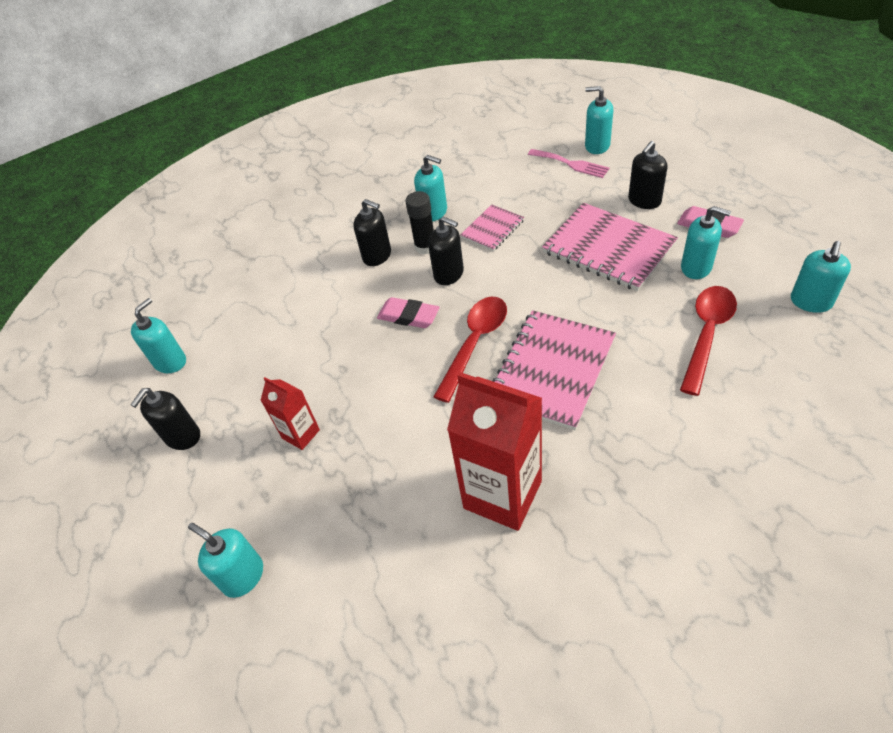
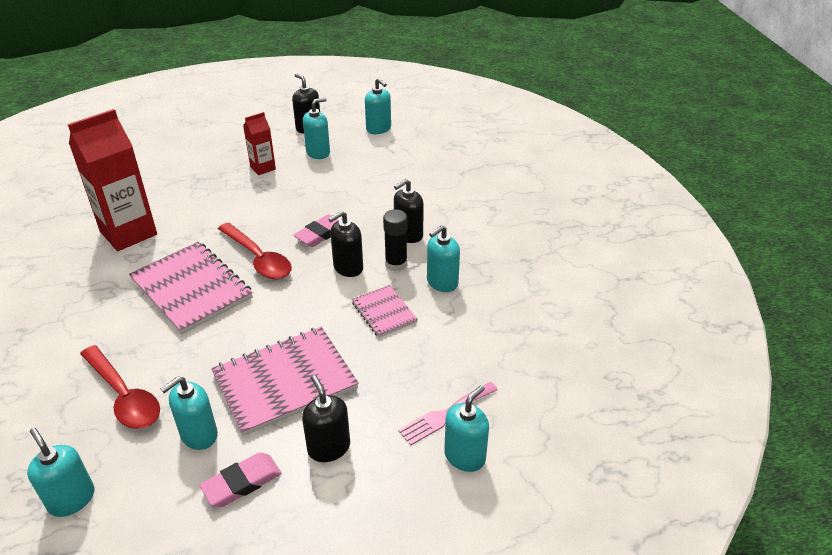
camera: 105 degrees right, 10 degrees down
turquoise soap dispenser [188,523,263,598] -> turquoise soap dispenser moved to [303,98,330,159]

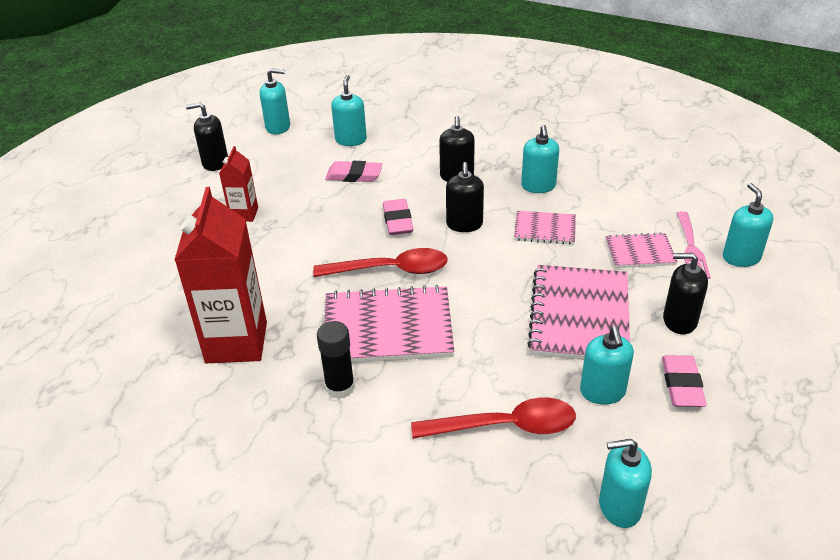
camera: 50 degrees left, 0 degrees up
turquoise soap dispenser [303,98,330,159] -> turquoise soap dispenser moved to [331,75,367,146]
black glue stick [383,209,407,272] -> black glue stick moved to [317,321,355,399]
none -> pink eraser [325,161,382,182]
none -> pink notebook [605,232,678,268]

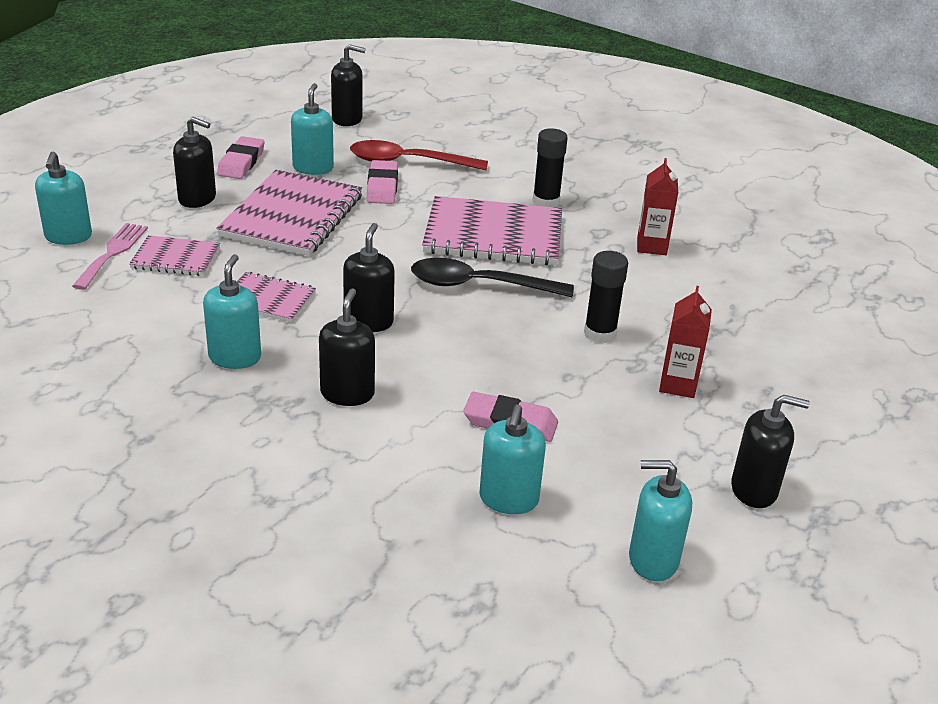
camera: 175 degrees left, 5 degrees down
red carton [175,187,267,363] -> red carton [637,158,678,255], size x0.51
red spoon [313,248,448,277] -> black spoon [411,258,574,297]
pink eraser [383,199,413,235] -> pink eraser moved to [367,160,398,204]
turquoise soap dispenser [599,439,652,528] -> black soap dispenser [331,44,366,126]
none -> black glue stick [584,251,628,343]

